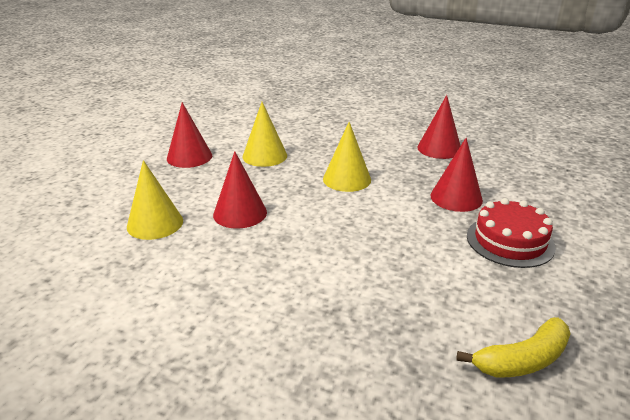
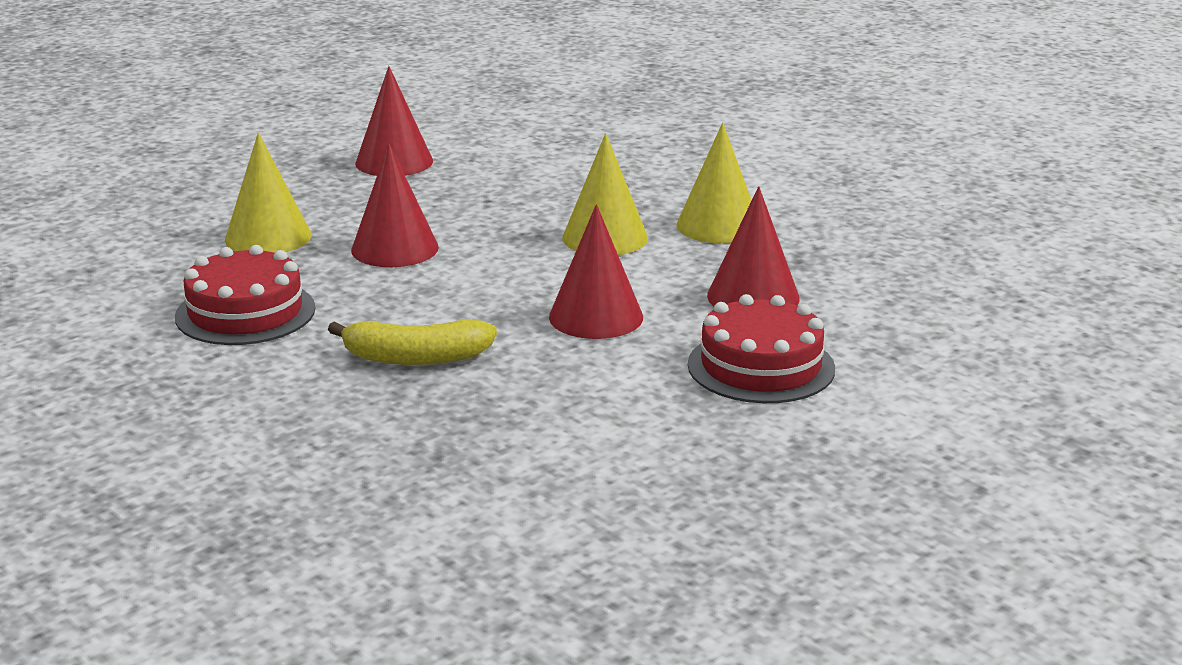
camera: 25 degrees right, 5 degrees down
yellow cone [243,102,287,167] -> yellow cone moved to [676,123,752,243]
red cone [417,95,461,159] -> red cone moved to [549,204,643,339]
yellow banana [456,317,571,378] -> yellow banana moved to [328,319,497,365]
none -> red cake [175,245,315,345]

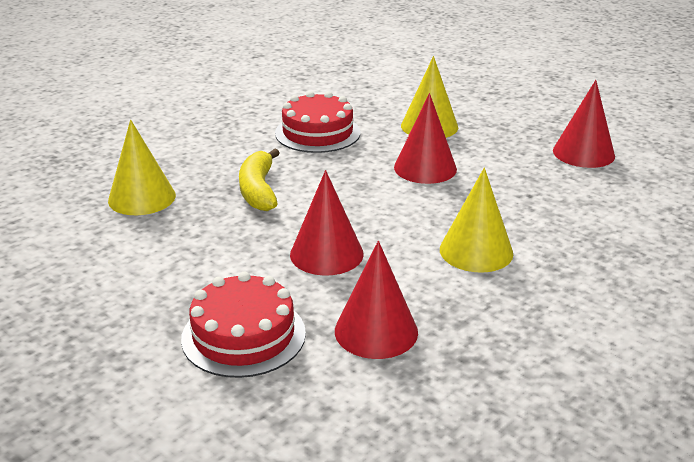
camera: 85 degrees right, 5 degrees up
yellow cone [676,123,752,243] -> yellow cone moved to [108,120,176,215]

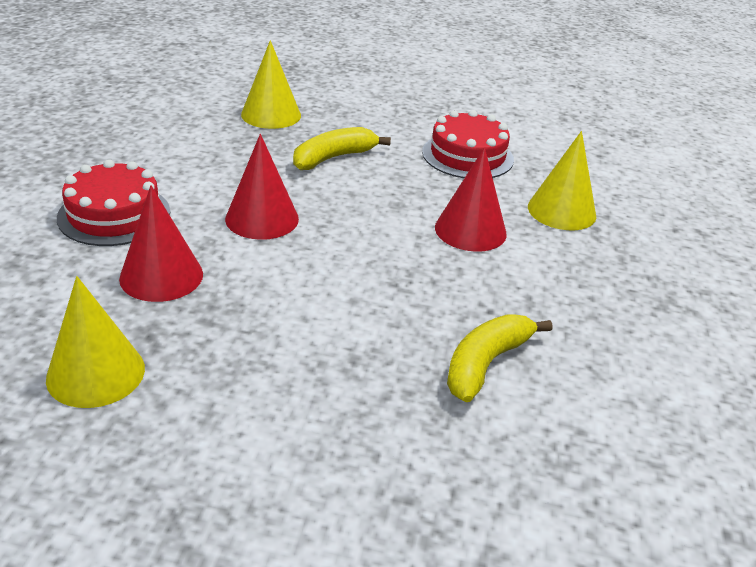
camera: 55 degrees right, 5 degrees up
yellow cone [440,168,513,273] -> yellow cone moved to [46,276,145,408]
red cone [553,80,615,168] -> none
none -> yellow banana [447,314,552,402]

